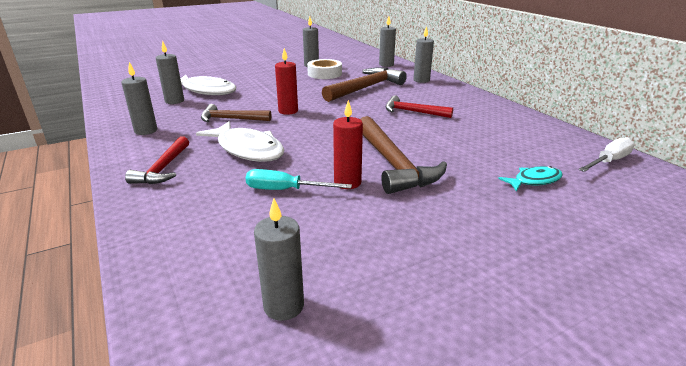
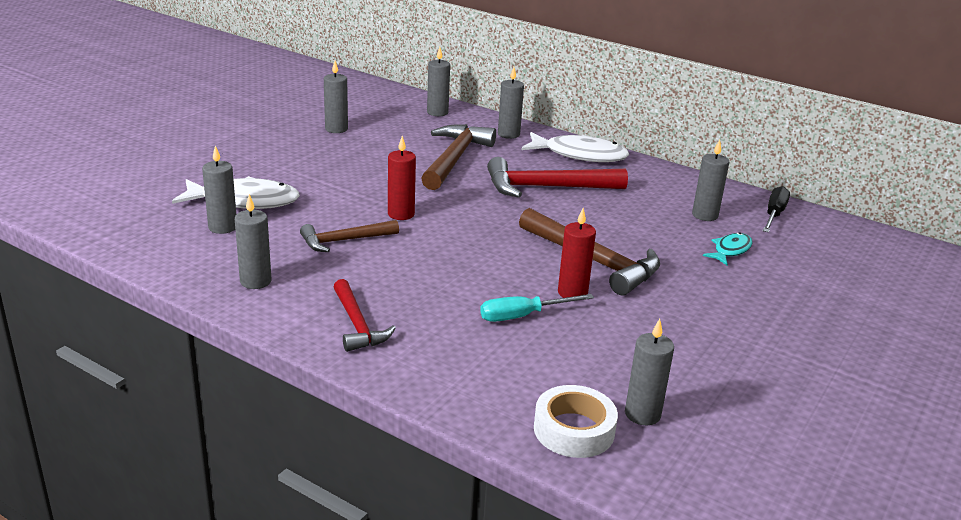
camera: 30 degrees left, 0 degrees up
white fish [196,121,284,162] -> white fish moved to [522,132,629,162]
white tape [307,59,342,79] -> white tape moved to [534,385,618,458]
red hammer [385,95,453,118] -> red hammer [487,157,628,198], size x1.63
white screwdriver [578,137,635,172] -> black screwdriver [763,186,790,232]
none -> grey candle [692,140,729,221]

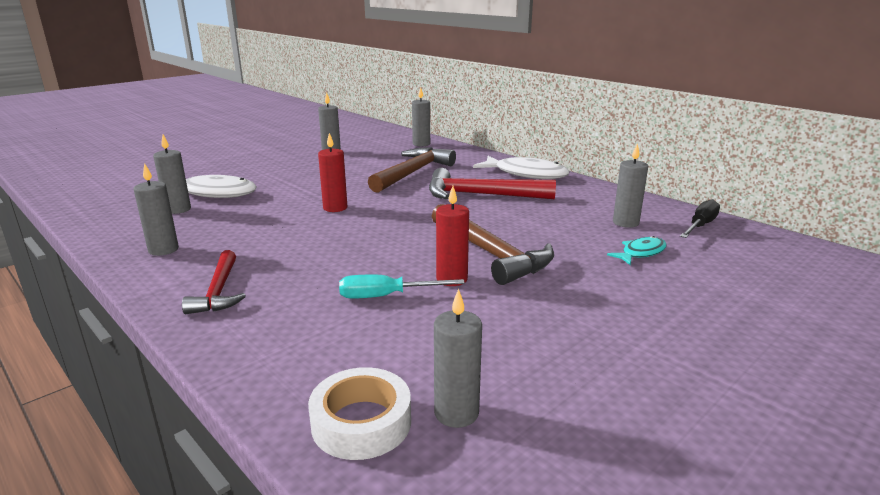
camera: 15 degrees right, 5 degrees down
brown hammer [300,220,399,252] -> none
grey candle [498,67,524,139] -> none

